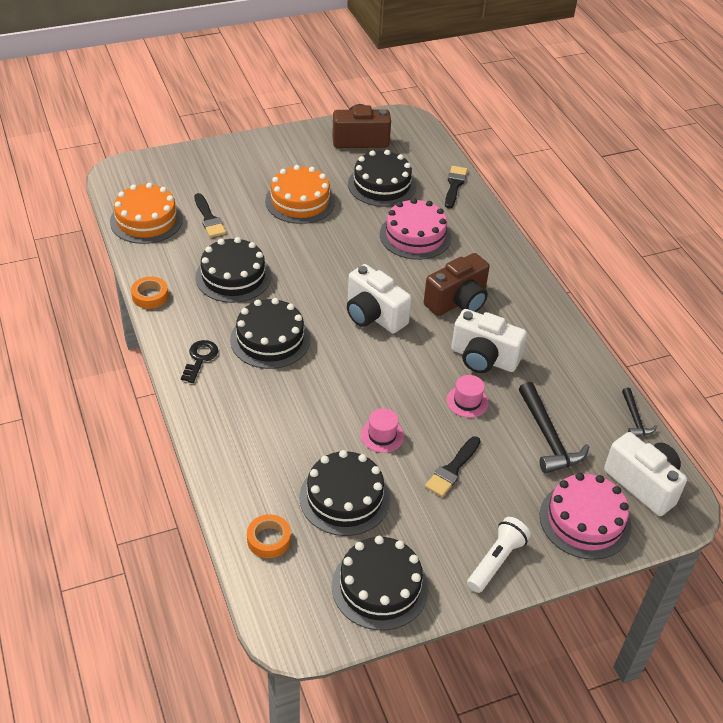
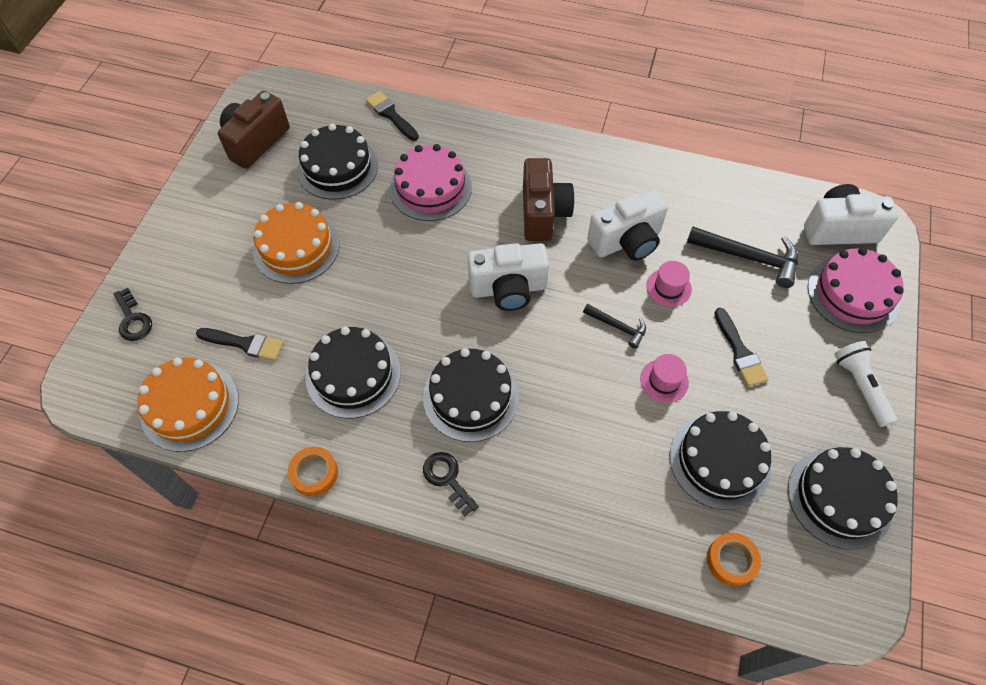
camera: 50 degrees left, 15 degrees up
black hammer [622,388,657,436] -> black hammer moved to [583,304,646,349]
none -> black key [113,288,152,341]

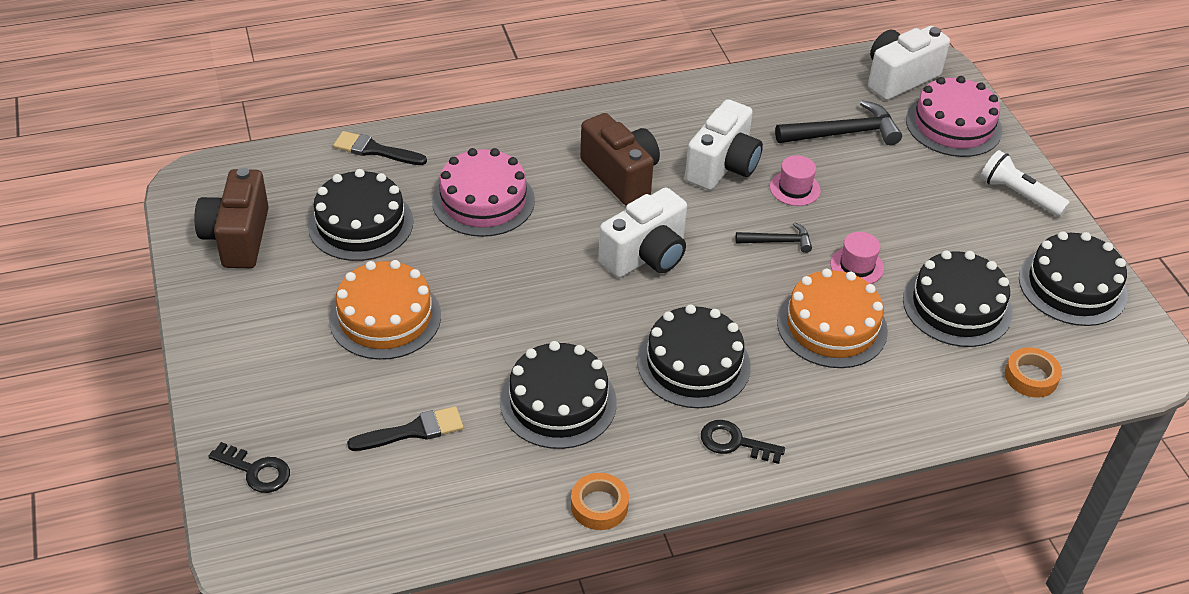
camera: 35 degrees left, 15 degrees down
orange cake [137,358,239,452] -> orange cake moved to [777,269,888,368]
black brush [714,308,769,387] -> none

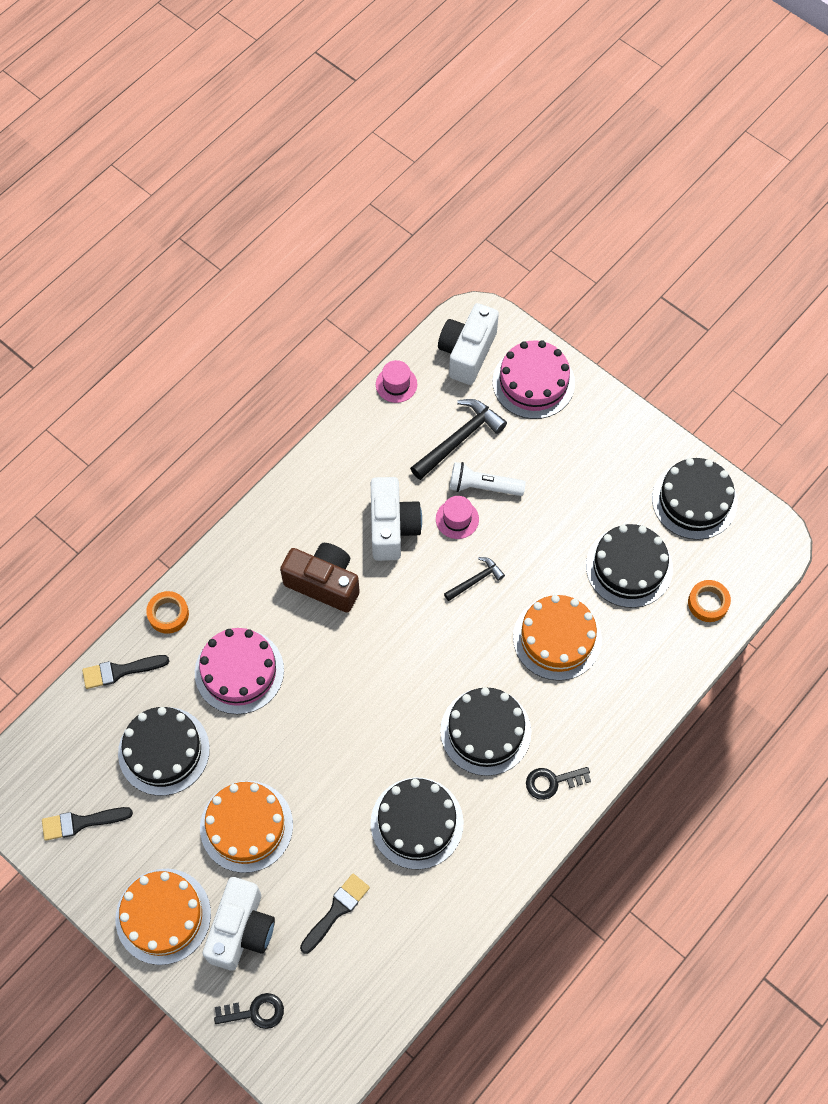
camera: 30 degrees left, 20 degrees up
brown camera [194,168,269,268] -> black brush [42,807,133,841]
orange tape [571,473,629,530] -> orange tape moved to [146,591,189,634]
white camera [598,187,687,278] -> white camera moved to [203,877,275,971]
pink hat [830,232,884,284] -> pink hat moved to [376,360,417,403]
white flashlight [980,150,1070,217] -> white flashlight moved to [450,462,526,496]
none -> orange cake [116,869,211,965]

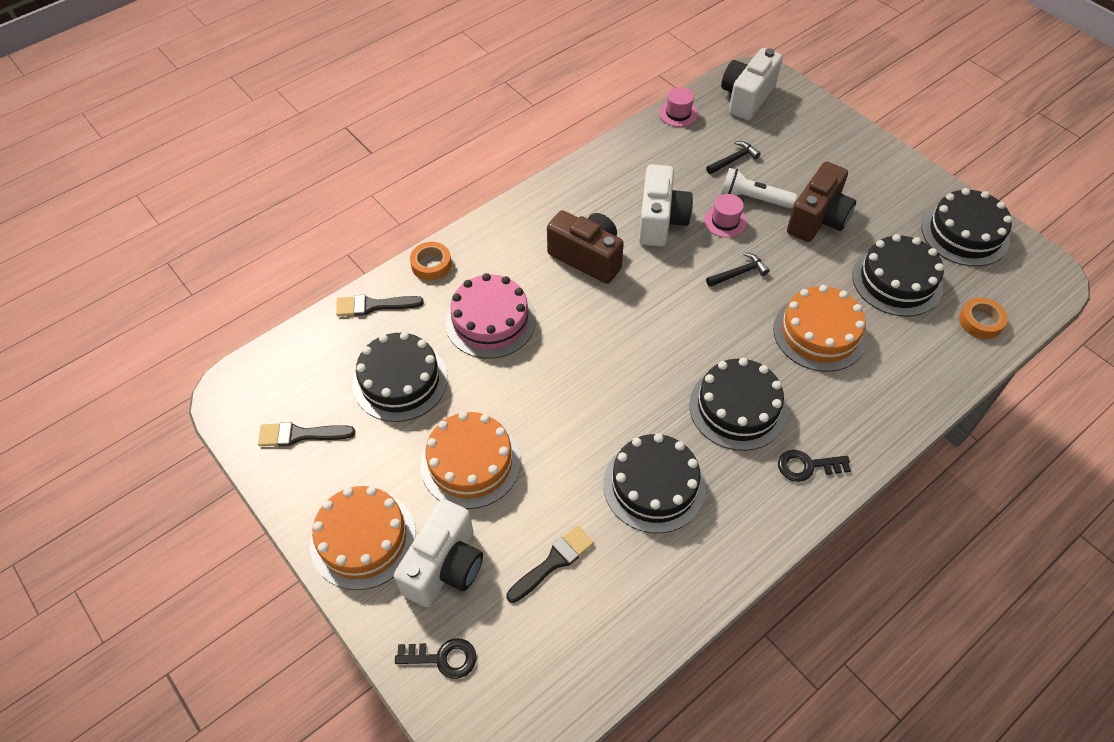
camera: 10 degrees right, 10 degrees down
black hammer [410,399,507,480] -> black hammer [706,141,761,174], size x0.57
pink cake [493,341,575,419] -> none
none -> brown camera [787,161,856,242]

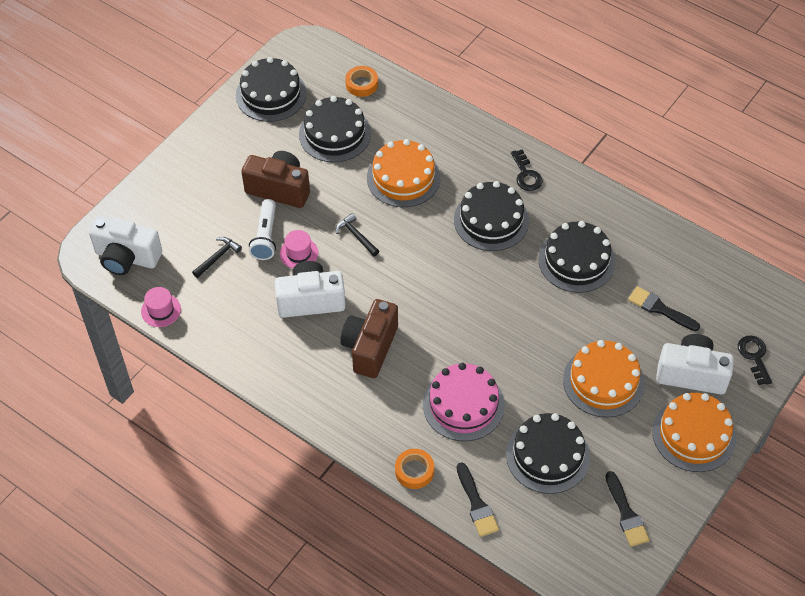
camera: 105 degrees left, 0 degrees up
black hammer [706,141,761,174] -> black hammer turned 90 degrees clockwise [192,237,242,278]

